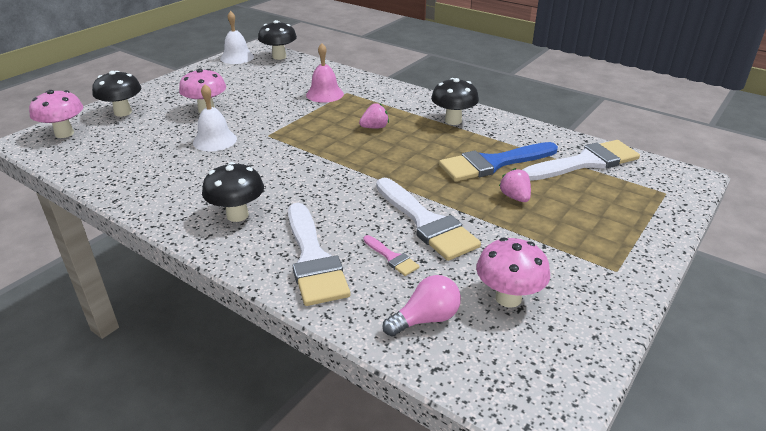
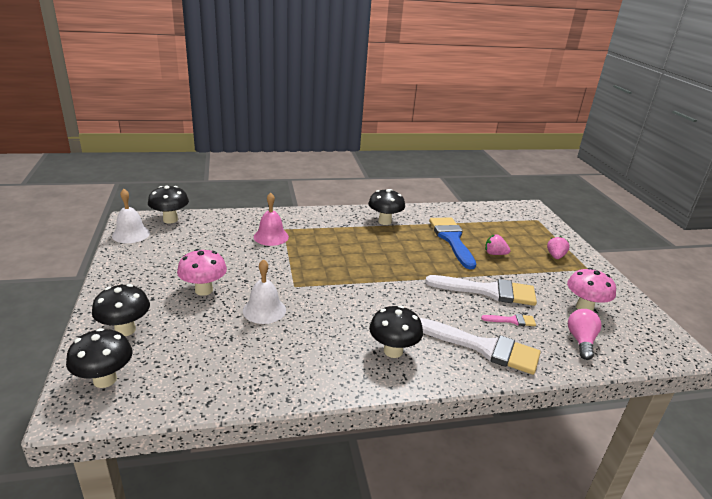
camera: 50 degrees left, 5 degrees down
pink mushroom [29,90,83,138] -> black mushroom [66,328,133,388]
pink strawberry [359,103,389,128] -> pink strawberry moved to [547,236,570,259]
blue brush [439,142,558,182] -> blue brush turned 150 degrees clockwise [429,217,476,269]
white brush [522,140,640,181] -> none

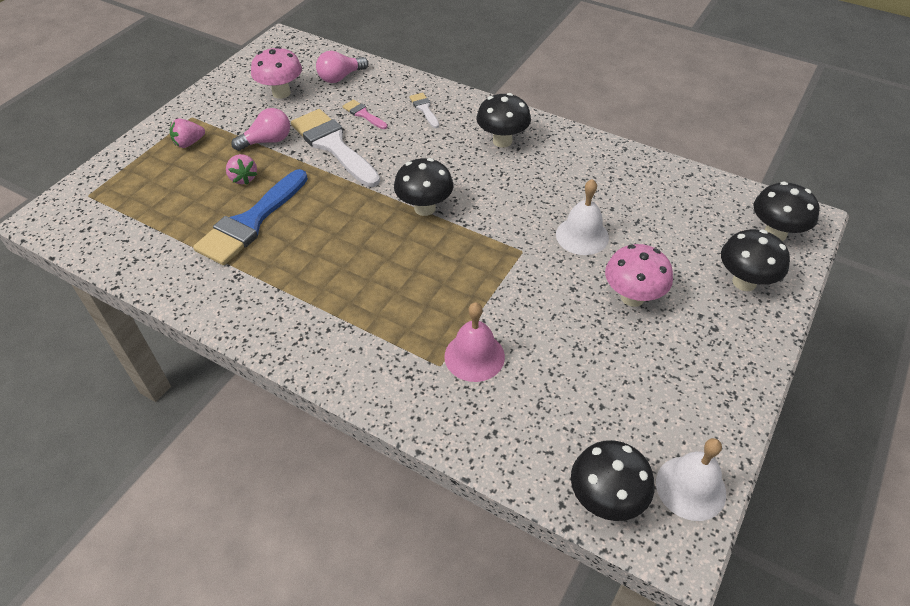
camera: 135 degrees left, 20 degrees up
black mushroom [368,189,405,225] -> black mushroom moved to [394,158,453,216]
white brush [420,318,541,375] -> white brush [409,93,439,128], size x0.45
none -> pink light bulb [231,108,290,151]

